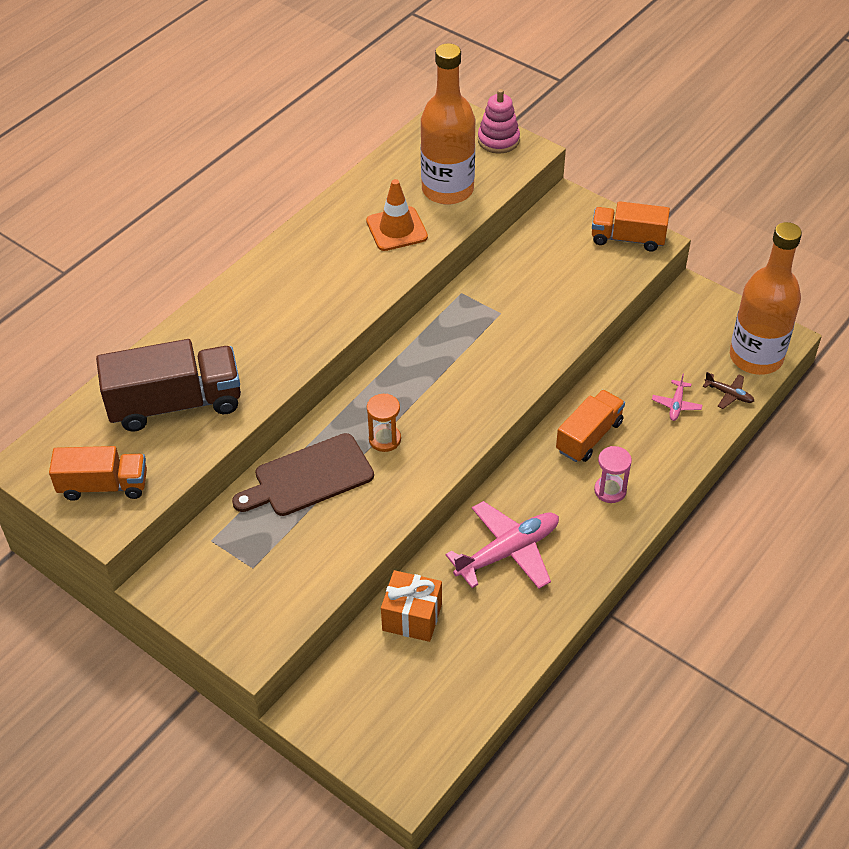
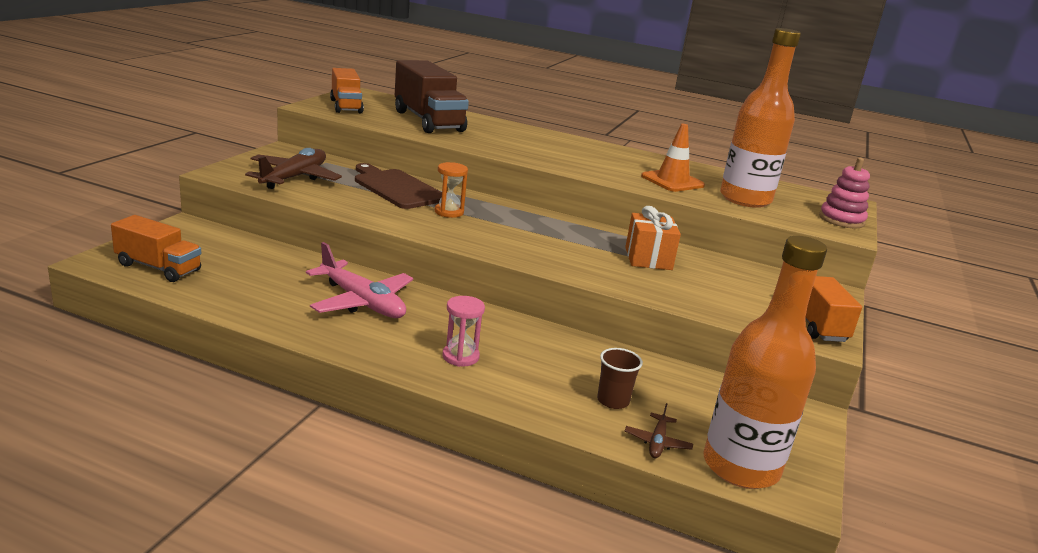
camera: 70 degrees right, 25 degrees down
orange gift [381,570,442,642] -> orange gift moved to [625,206,681,270]
orange truck [556,390,625,462] -> orange truck moved to [111,215,201,282]
pink plane [652,374,702,421] -> brown cup [597,348,643,409]
none -> brown plane [245,148,342,189]

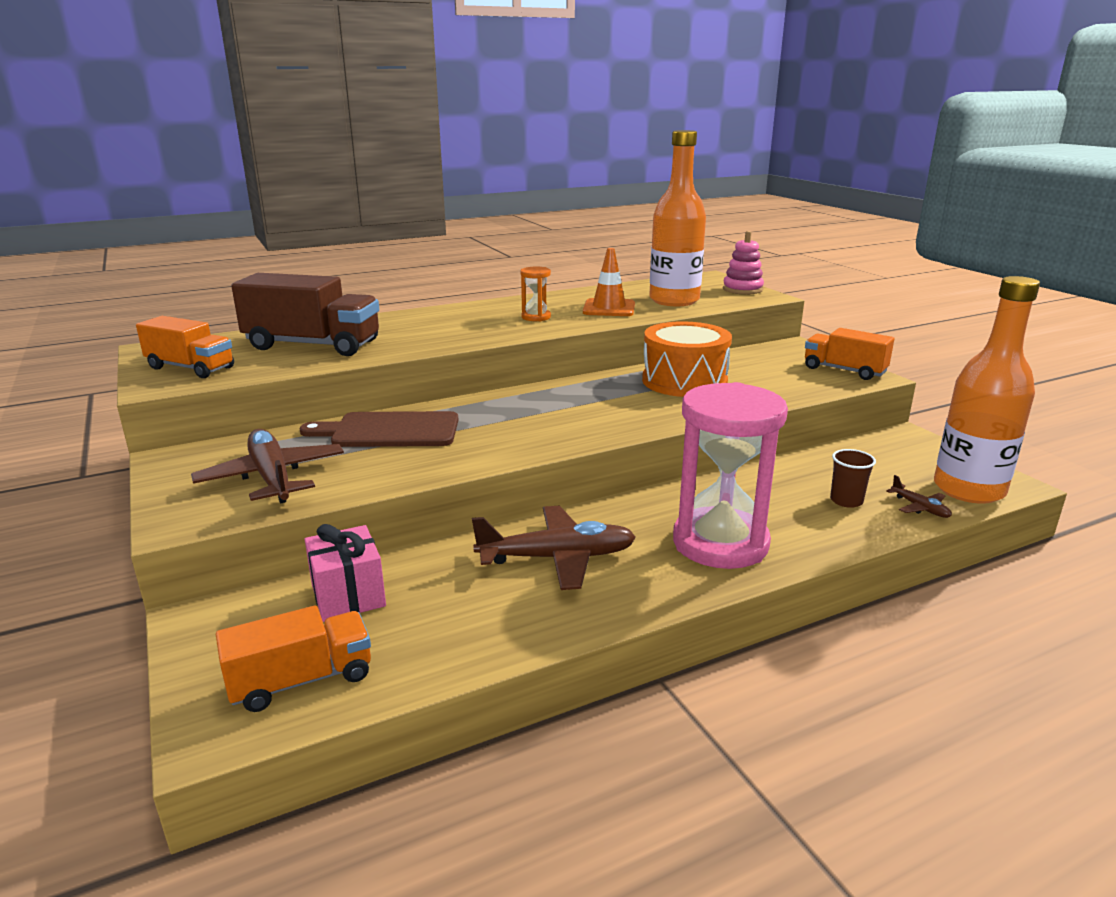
camera: 45 degrees left, 0 degrees up
pink plane [306,242,413,318] -> brown plane [472,506,636,590]
orange hourglass [435,162,468,218] -> orange hourglass moved to [520,267,551,321]
pink hourglass [442,296,485,367] -> pink hourglass [673,382,788,569], size x2.29
orange gift [625,206,681,270] -> orange drum [642,321,732,397]
none -> pink gift [305,524,386,622]

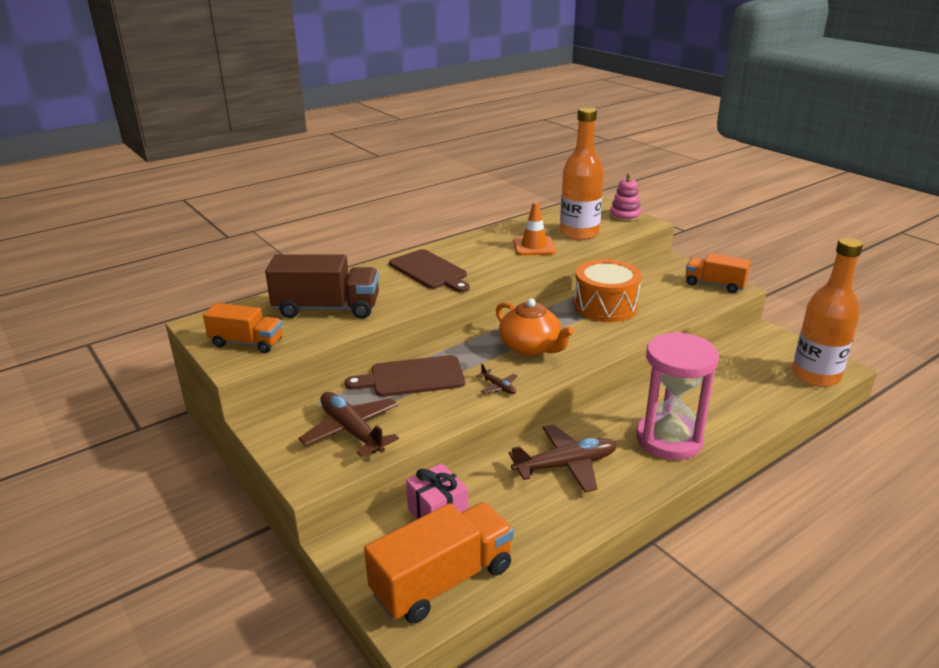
camera: 10 degrees left, 5 degrees up
orange truck [216,605,371,712] -> orange truck [364,502,514,624], size x1.56
orange hourglass [520,267,551,321] -> none
brown cup [830,449,876,508] -> none
brown plane [886,475,952,518] -> brown plane moved to [476,364,517,394]
none -> brown cutting board [389,249,470,293]
none -> orange teapot [496,298,574,356]

